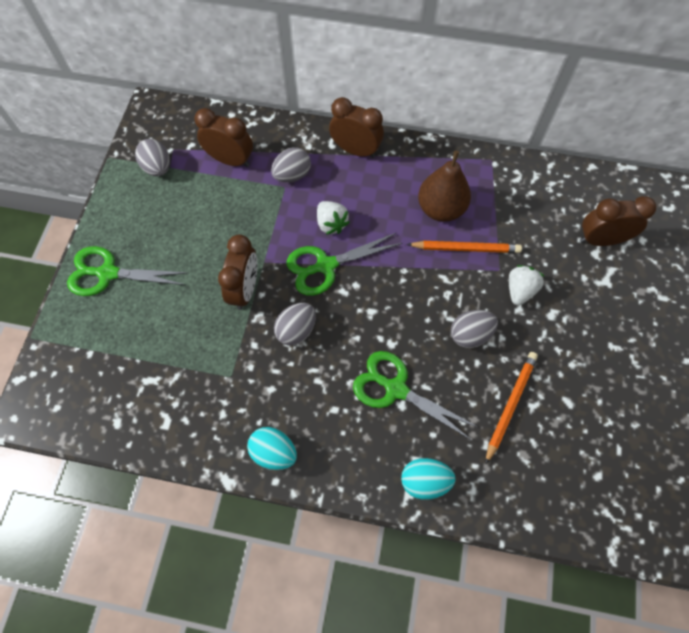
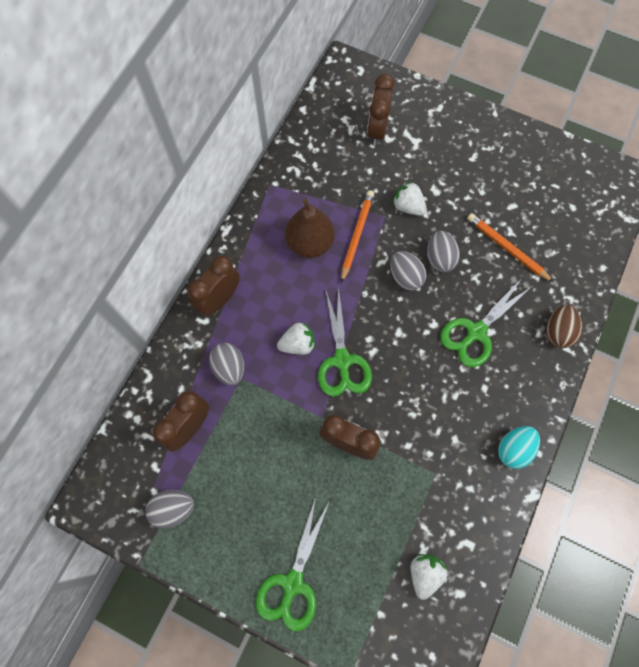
camera: 75 degrees left, 5 degrees up
grey egg [274,303,316,346] -> grey egg moved to [390,251,427,291]
turquoise egg [401,458,456,500] -> brown egg [546,305,582,348]
none -> white strawberry [411,554,447,600]

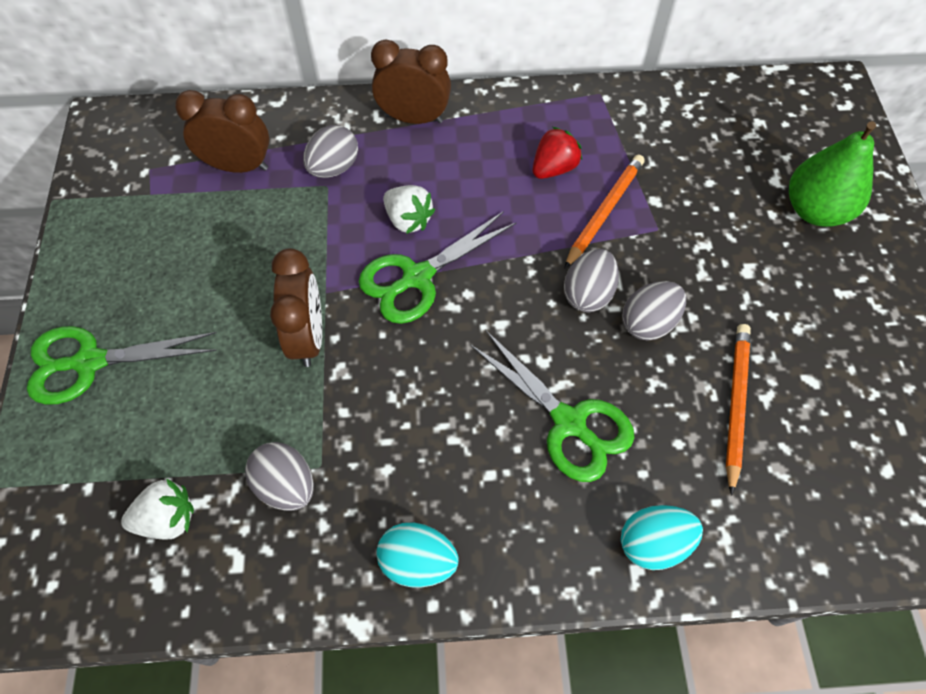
camera: 60 degrees right, 10 degrees down
grey egg [145,490,194,528] -> grey egg moved to [245,442,314,511]
brown pear [285,198,335,258] -> red strawberry [532,127,582,179]
orange pencil [341,190,374,283] -> orange pencil turned 45 degrees counterclockwise [564,154,645,269]
brown clock [367,74,395,146] -> none
white strawberry [392,181,427,216] -> none
green scissors [440,278,531,367] -> green scissors turned 150 degrees counterclockwise [470,330,634,482]
brown egg [546,305,582,348] -> turquoise egg [621,505,703,570]
none -> green pear [789,121,876,227]

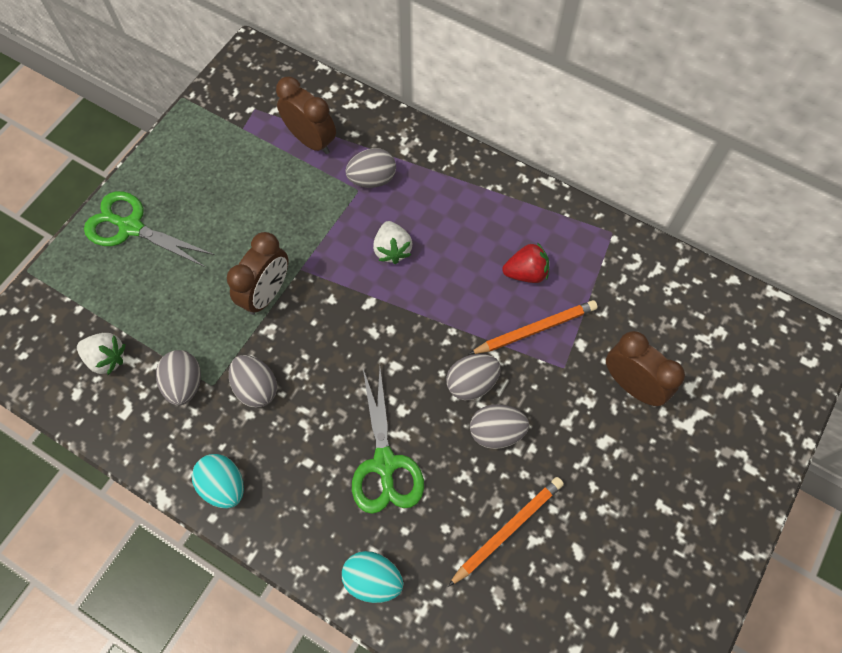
camera: 35 degrees right, 5 degrees up
green scissors [359,211,516,324] -> none
brown clock [371,39,451,124] -> brown clock moved to [606,331,685,406]
green pear [789,121,876,227] -> none
none -> grey egg [229,355,277,408]

